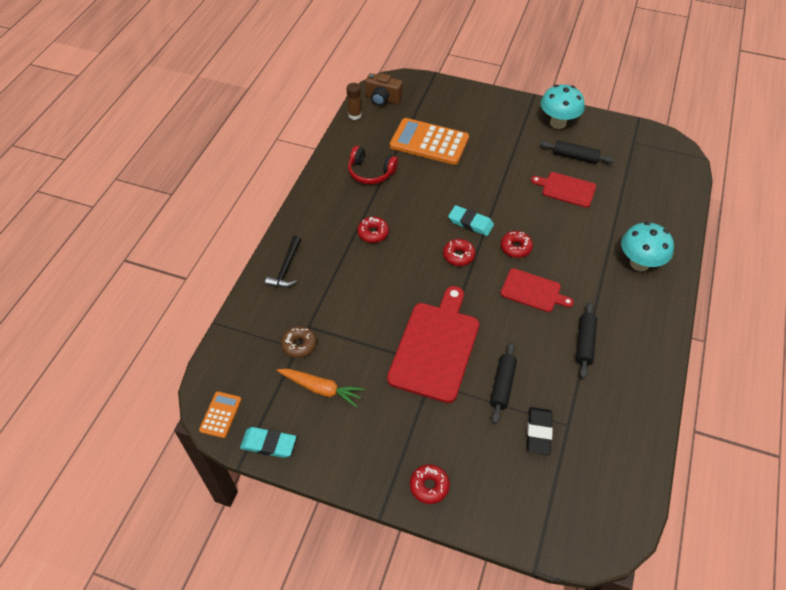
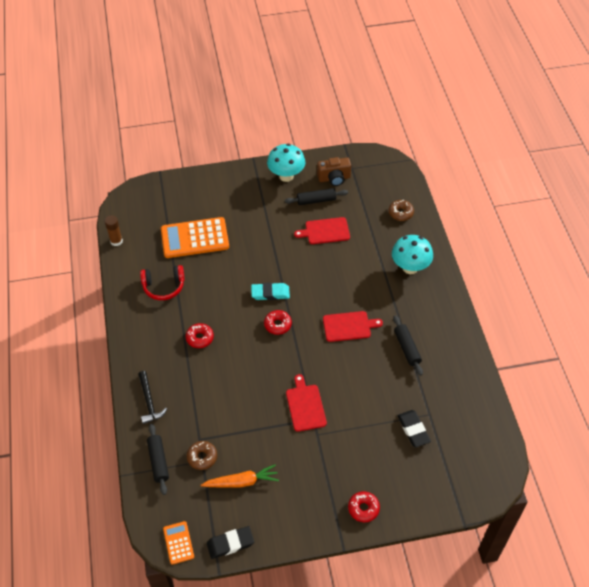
camera: 30 degrees left, 0 degrees up
turquoise eraser [240,427,296,458] -> black eraser [207,526,254,559]
brown camera [365,73,403,106] -> brown camera moved to [317,157,351,186]
red cutting board [387,286,479,403] -> red cutting board [286,374,327,432], size x0.56
black rolling pin [490,342,517,424] -> black rolling pin moved to [147,424,169,495]
red donut [501,231,533,258] -> none
none -> brown donut [389,200,414,221]

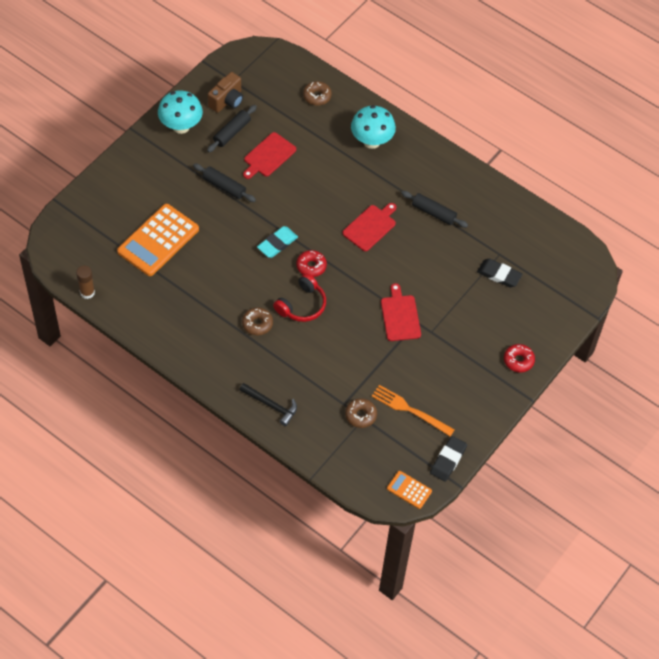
camera: 45 degrees left, 5 degrees up
red headphones [140,265,185,300] -> red headphones moved to [273,273,326,322]
black rolling pin [147,424,169,495] -> black rolling pin moved to [193,164,256,202]
red donut [186,323,214,348] -> brown donut [242,307,273,335]
orange carrot [201,464,279,488] -> orange fork [372,385,455,436]
red cutting board [286,374,327,432] -> red cutting board turned 45 degrees clockwise [381,283,421,341]

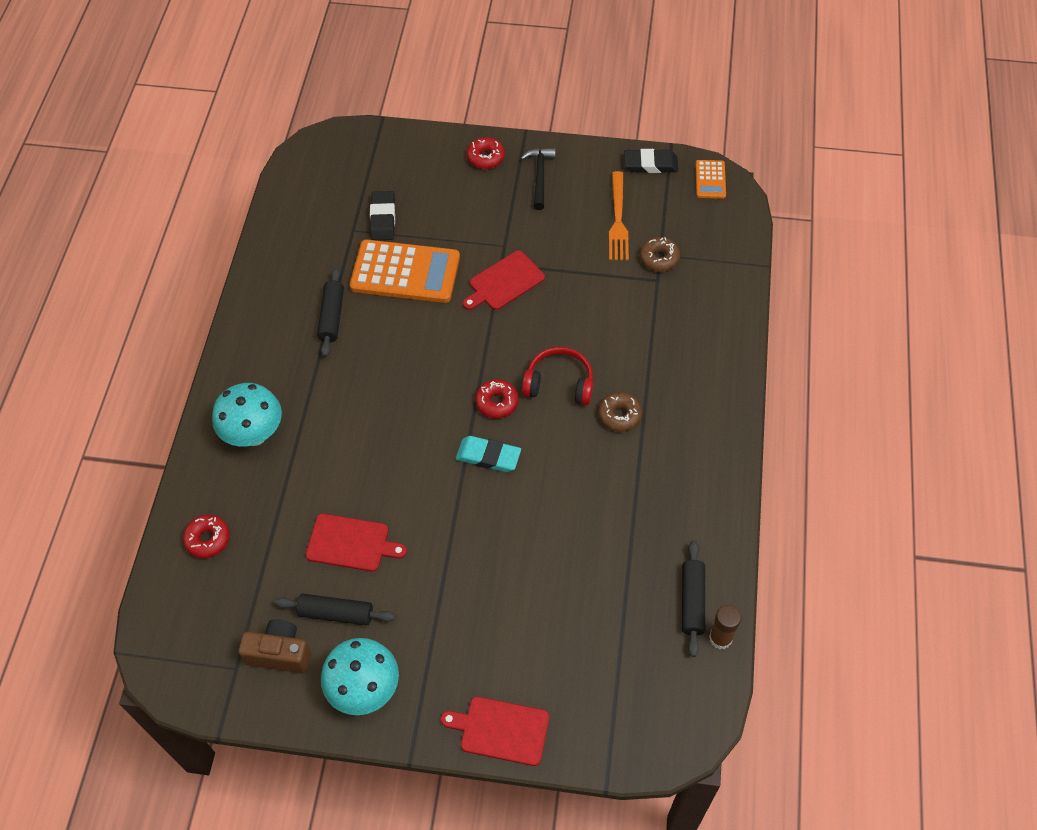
camera: 115 degrees left, 0 degrees up
orange calculator [117,204,199,276] -> orange calculator moved to [350,239,460,303]
black rolling pin [193,164,256,202] -> black rolling pin moved to [682,540,705,657]
black hammer [239,383,297,426] -> black hammer moved to [521,148,556,210]
brown donut [303,81,332,106] -> red donut [183,515,230,558]
red cutting board [342,203,396,251] -> red cutting board moved to [441,697,549,766]

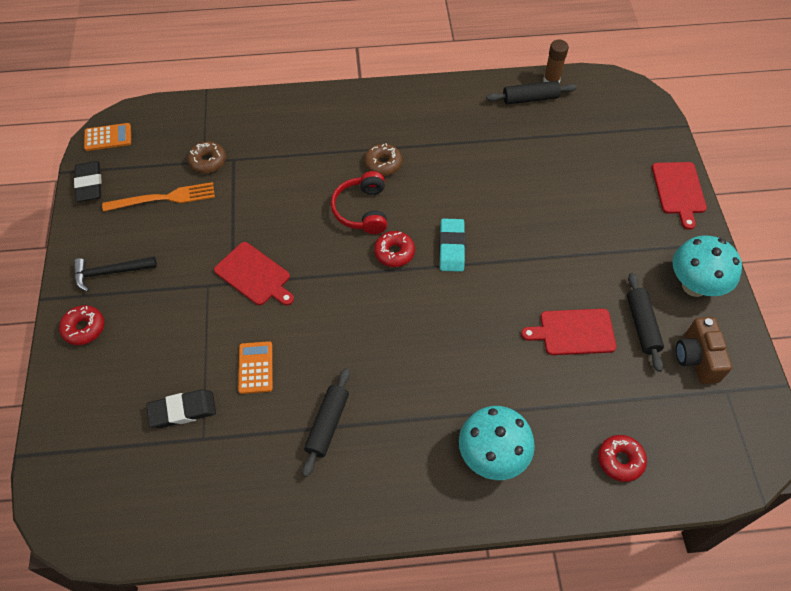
camera: 105 degrees left, 0 degrees up
red cutting board [306,514,407,572] -> red cutting board turned 90 degrees counterclockwise [521,309,617,355]
black rolling pin [317,267,344,357] -> black rolling pin turned 60 degrees counterclockwise [302,368,350,477]
orange calculator [350,239,460,303] -> orange calculator [238,341,273,394], size x0.49

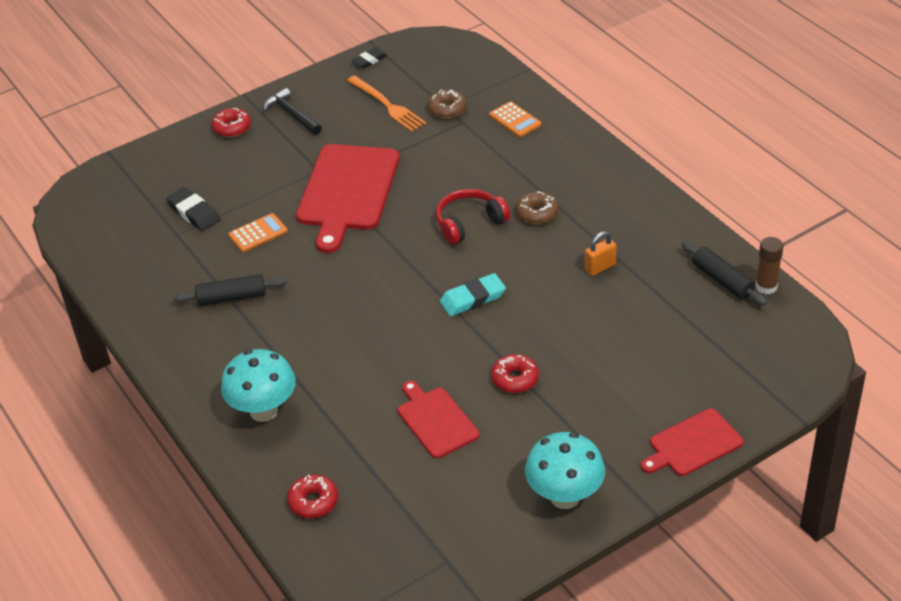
camera: 65 degrees right, 15 degrees down
black eraser [74,161,102,202] -> black eraser [351,48,387,68], size x0.66
orange calculator [84,123,131,151] -> orange calculator moved to [489,101,541,137]
red cutting board [214,242,294,306] -> red cutting board [296,144,400,253], size x1.78
red donut [374,231,415,267] -> red donut moved to [491,354,539,393]
black rolling pin [627,273,664,372] -> none
brown camera [676,317,732,384] -> none
none -> orange padlock [585,231,617,276]

